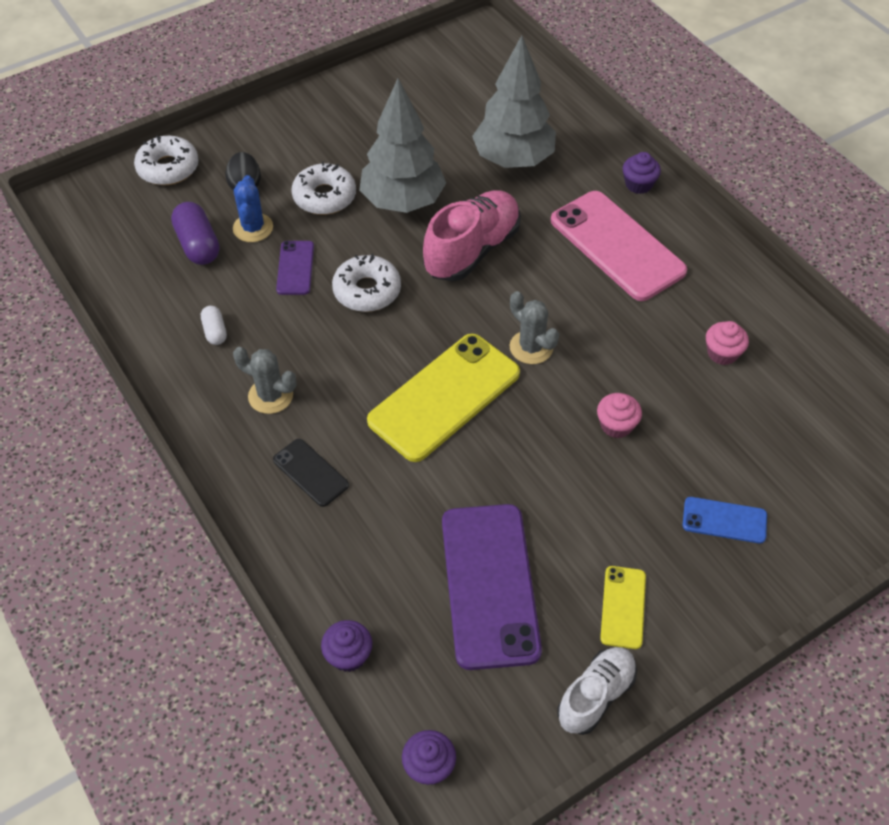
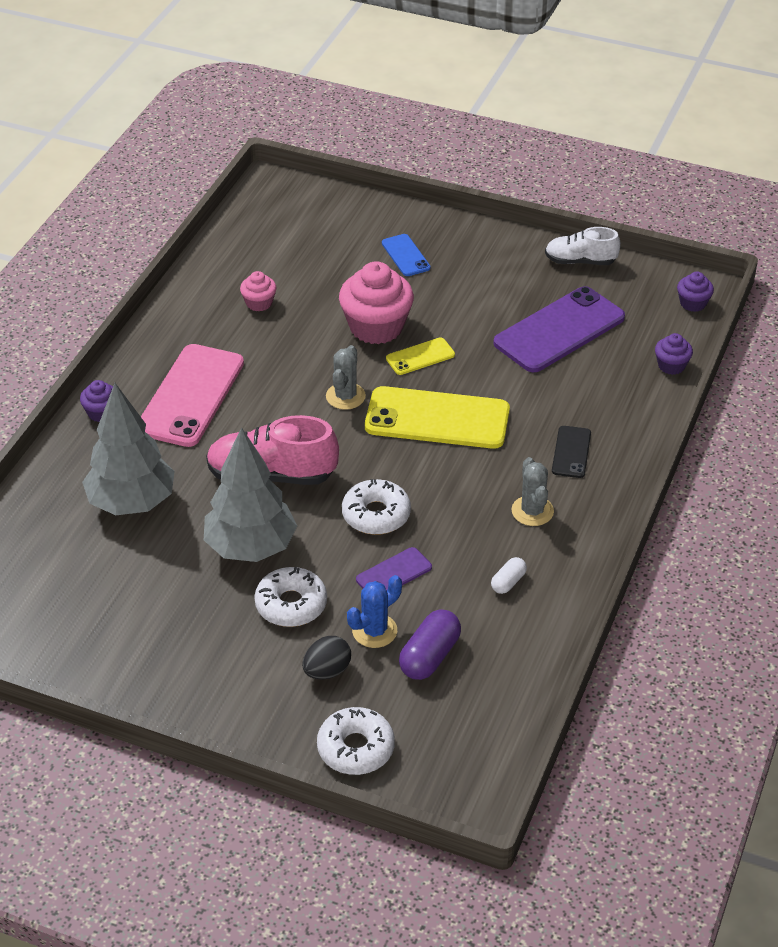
camera: 125 degrees left, 10 degrees down
pink cupcake [597,393,642,438] -> pink cupcake [339,261,414,344], size x2.01
yellow phone [600,566,646,649] -> yellow phone moved to [386,337,455,375]

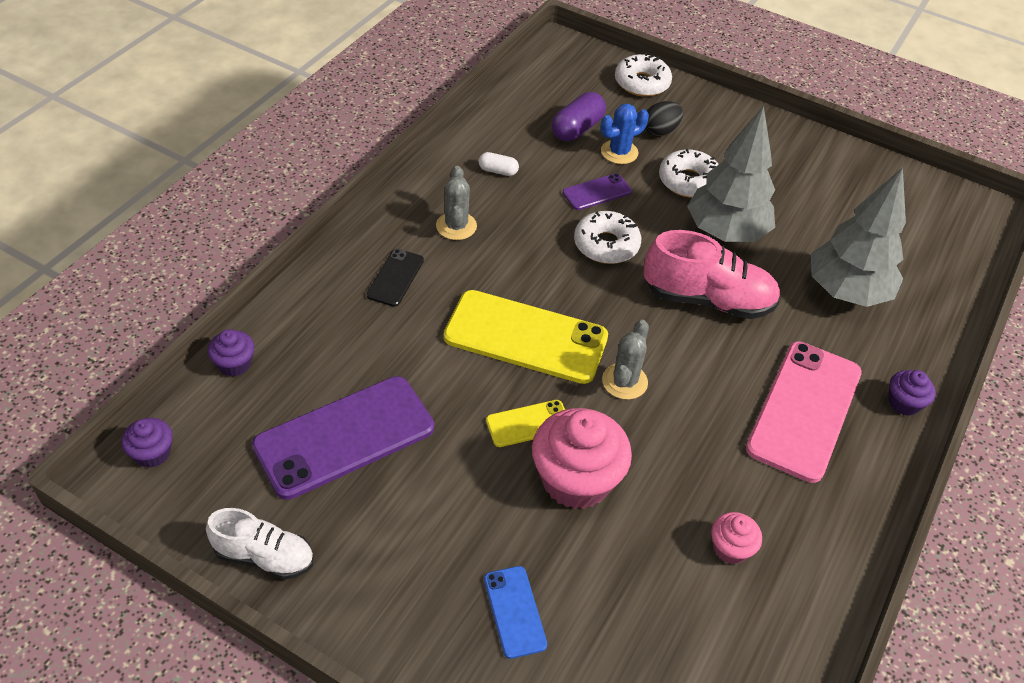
camera: 175 degrees left, 5 degrees up
white capsule [491,557,527,594] -> white capsule turned 60 degrees clockwise [479,152,519,176]

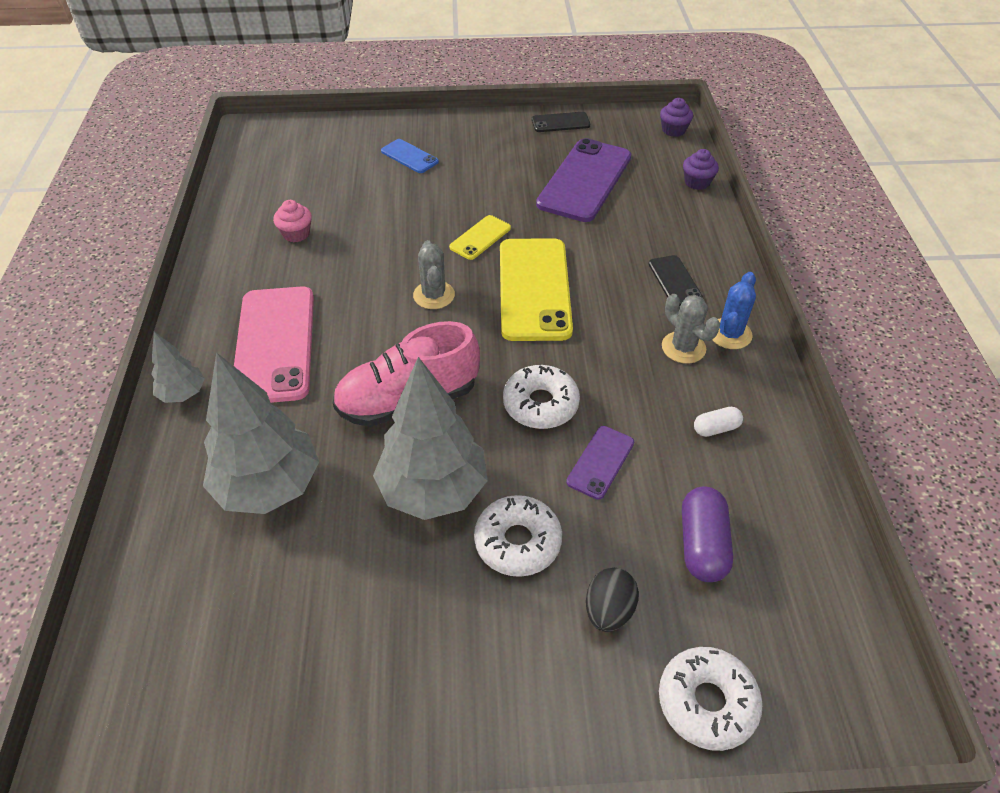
camera: 150 degrees right, 0 degrees up
white shoe [206,508,314,580] -> black phone [532,112,590,132]
yellow phone [444,290,608,384] -> yellow phone turned 75 degrees counterclockwise [500,238,573,341]
pink cupcake [532,408,632,509] -> none
blue cactus [601,104,649,164] -> blue cactus moved to [712,272,756,349]
purple cupcake [888,370,936,416] -> grey tree [151,332,205,403]

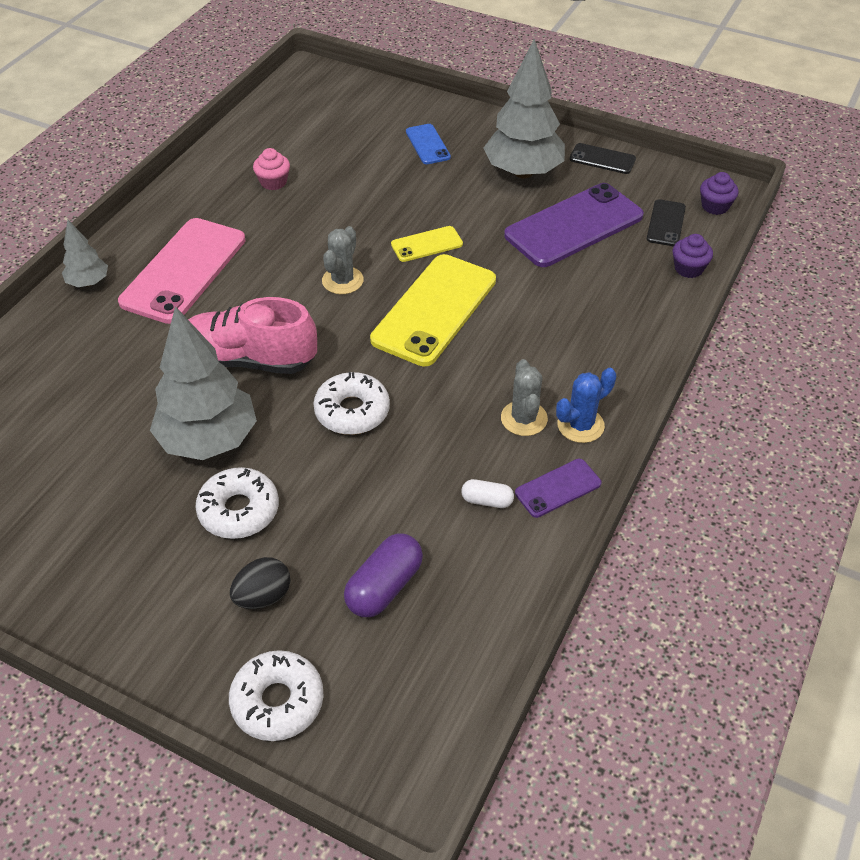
camera: 30 degrees right, 0 degrees up
grey tree [203,352,319,514] -> grey tree moved to [484,39,565,178]
purple phone [566,426,634,500] -> purple phone moved to [515,459,601,518]
black phone [649,255,703,306] -> black phone moved to [647,199,686,246]

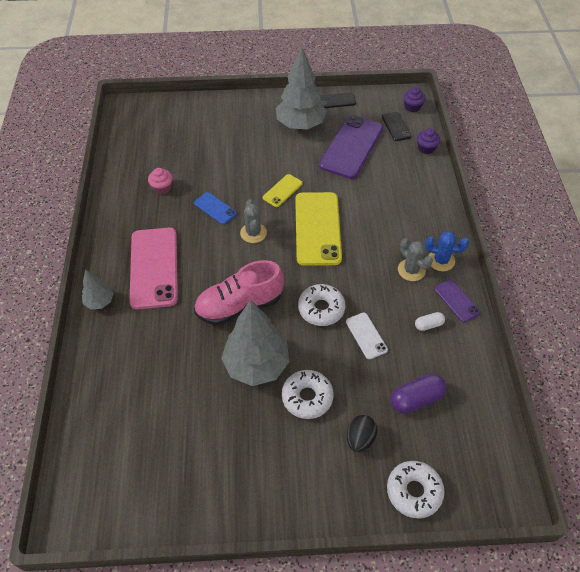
camera: 30 degrees left, 5 degrees up
purple capsule [344,533,423,617] -> purple capsule turned 60 degrees clockwise [390,374,447,414]
blue phone [406,124,451,164] -> blue phone moved to [194,192,237,225]
purple phone [515,459,601,518] -> purple phone turned 60 degrees counterclockwise [434,279,480,322]
blue cactus [556,368,616,443] -> blue cactus turned 75 degrees clockwise [425,231,469,271]
none -> white phone [346,313,388,359]

